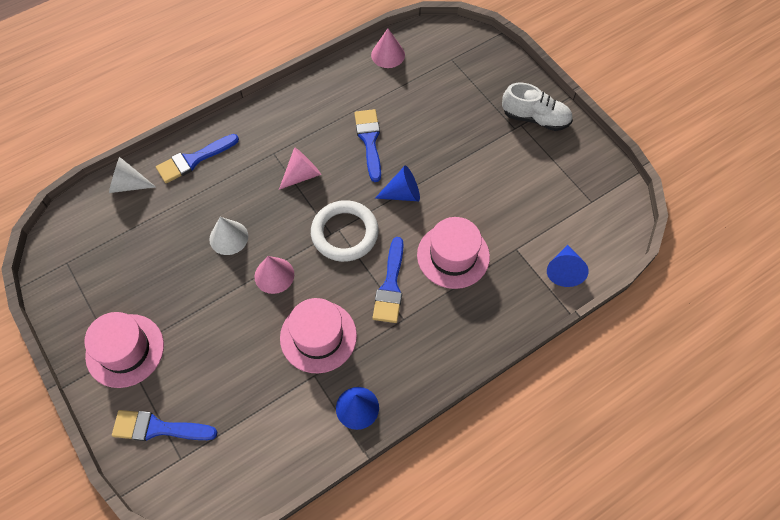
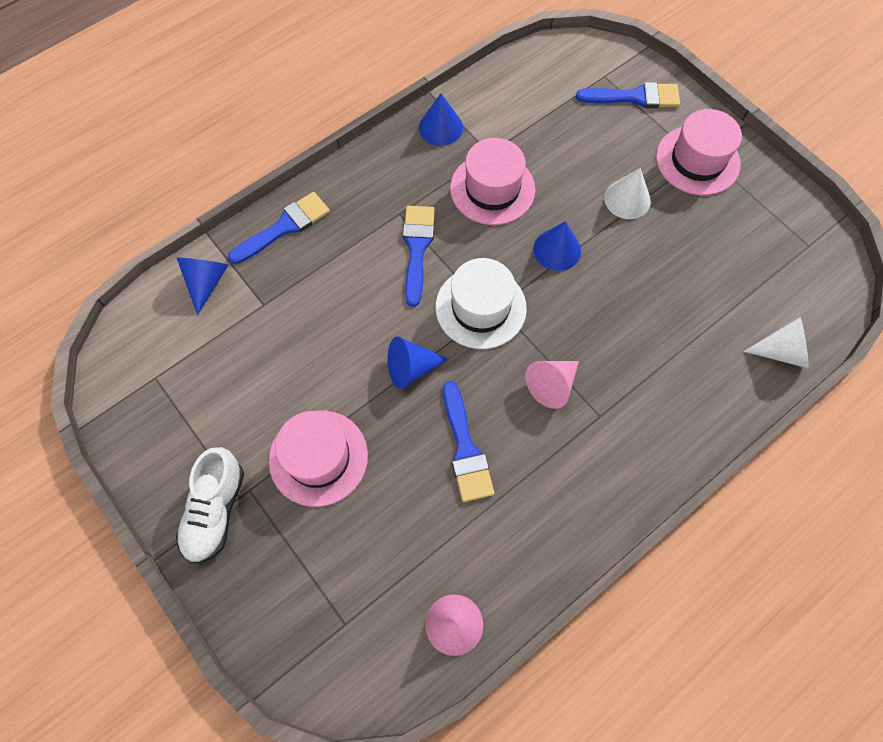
camera: 175 degrees right, 5 degrees up
blue brush [156,134,239,183] -> blue brush moved to [228,192,330,264]
white cone [209,217,248,255] -> white cone moved to [604,168,651,219]
pink cone [255,256,294,294] -> blue cone [533,221,581,271]
white ring [311,200,379,262] -> white hat [435,258,527,349]
pink hat [417,217,490,289] -> pink hat moved to [269,411,368,507]
white shoe [502,83,573,131] -> white shoe turned 90 degrees counterclockwise [176,447,244,564]

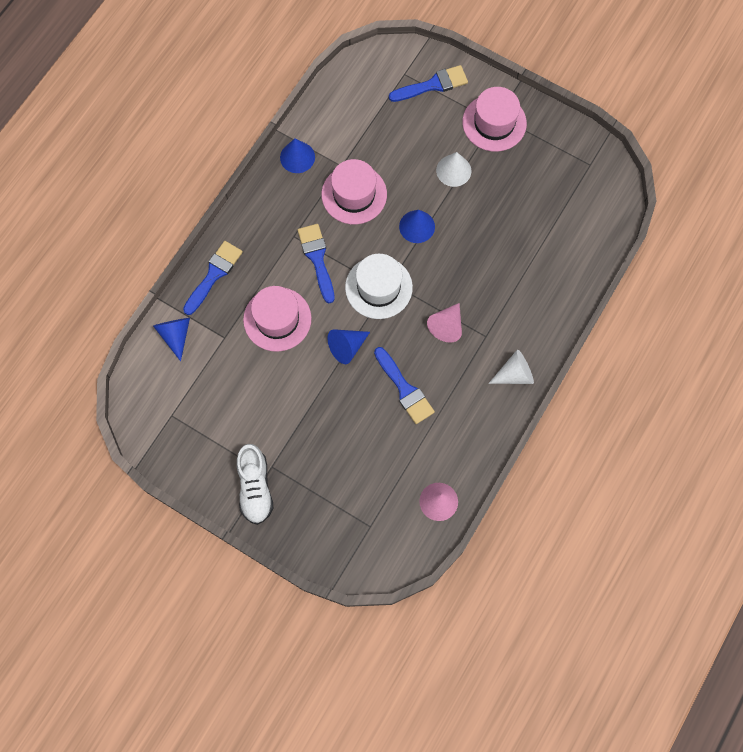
camera: 20 degrees left, 5 degrees up
pink hat [269,411,368,507] -> pink hat moved to [243,286,312,352]
white cone [744,317,809,368] -> white cone moved to [488,350,534,384]

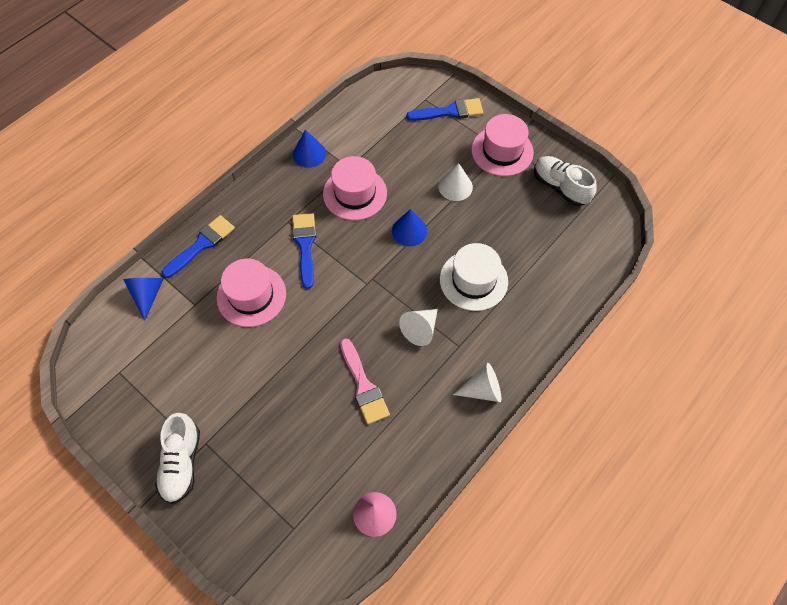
camera: 10 degrees right, 10 degrees down
blue cone [328,329,370,364] -> none
white hat [345,254,413,319] -> white hat moved to [440,243,508,311]
blue brush [374,347,435,424] -> pink brush [340,338,390,424]
pink cone [427,303,462,343] -> white cone [399,309,438,346]
none -> white shoe [534,156,596,206]

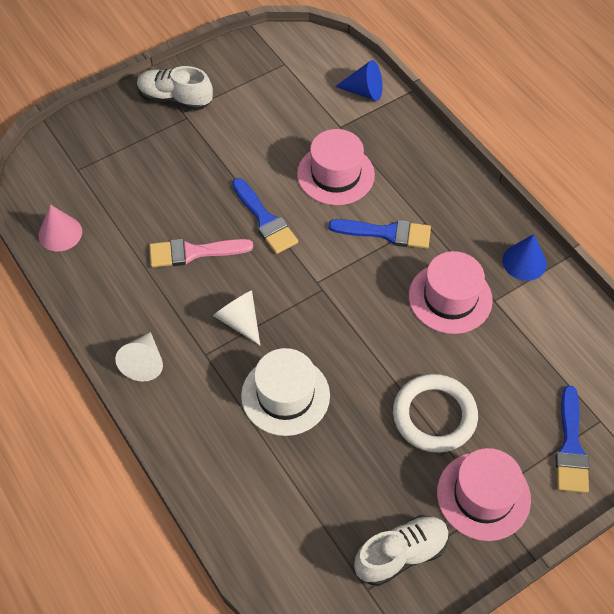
camera: 105 degrees right, 5 degrees down
blue brush [162,215,235,278] -> blue brush moved to [232,178,298,254]
blue cone [392,209,427,246] -> none
white cone [438,163,473,201] -> white ring [393,374,478,453]

